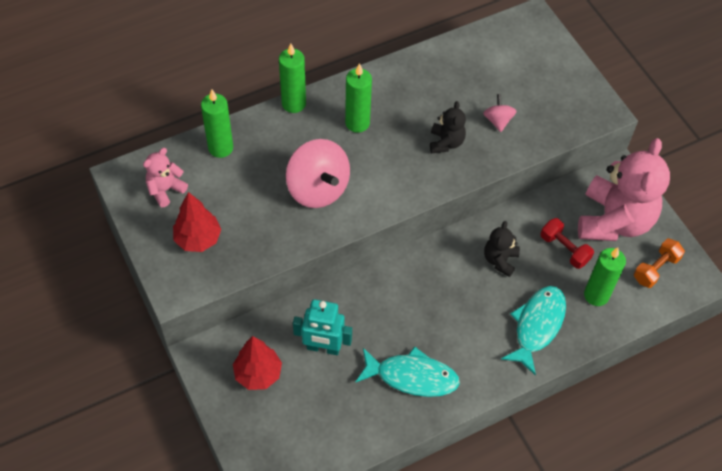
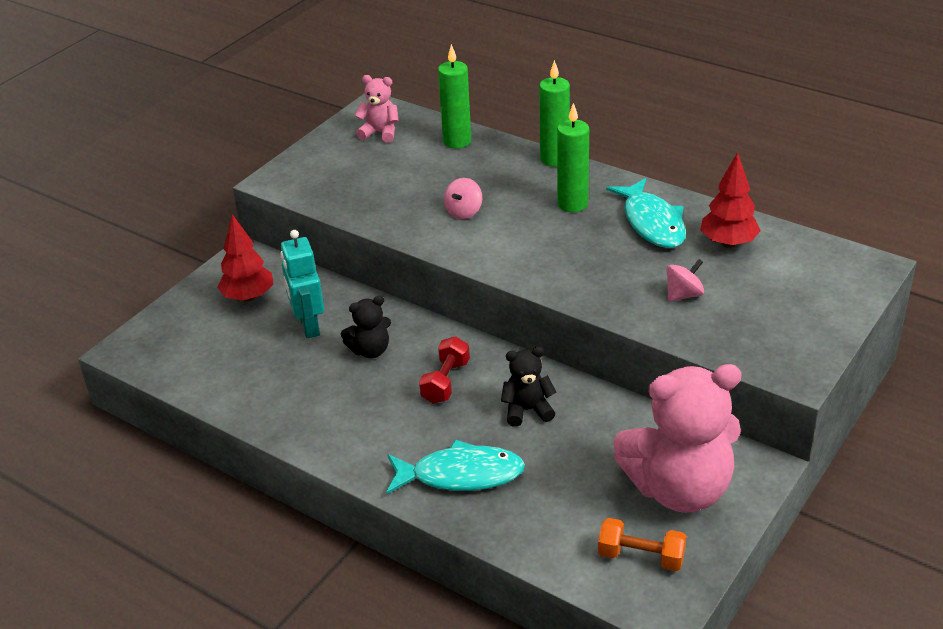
camera: 65 degrees right, 20 degrees down
red tree [173,192,221,252] -> red tree moved to [700,152,761,248]
pink spinning top [286,139,350,208] -> pink spinning top [444,178,482,219], size x0.50
turquoise fish [355,346,460,397] -> turquoise fish moved to [606,178,686,248]
black teddy bear [430,101,466,153] -> black teddy bear moved to [341,295,391,358]
red dumbbell [540,218,594,269] -> red dumbbell moved to [419,336,470,404]
green candle [584,247,626,306] -> none

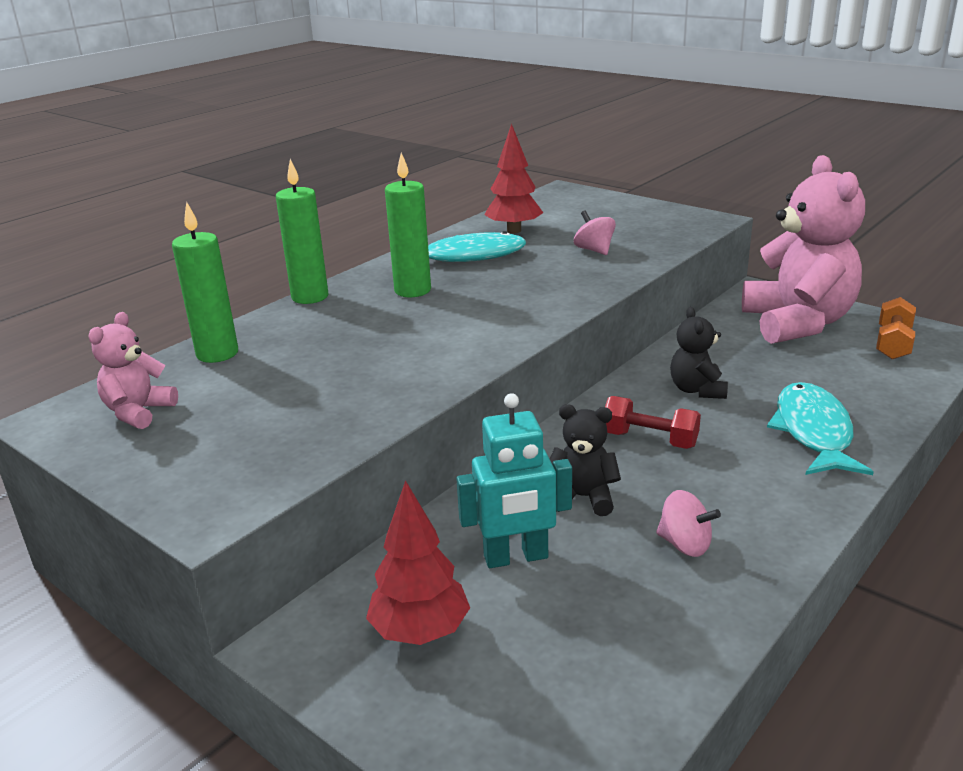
camera: 85 degrees left, 10 degrees down
black teddy bear [341,295,391,358] -> black teddy bear turned 60 degrees counterclockwise [550,404,621,516]
pink spinning top [444,178,482,219] -> pink spinning top moved to [656,490,721,557]

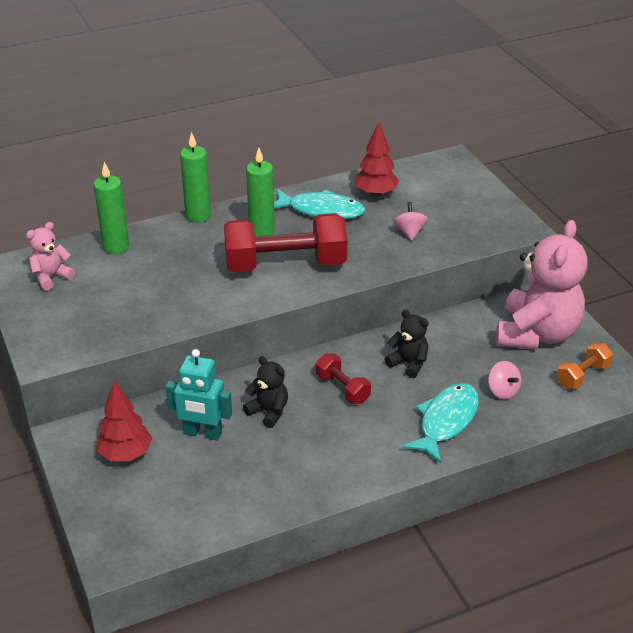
camera: 25 degrees right, 10 degrees up
pink spinning top [656,490,721,557] -> pink spinning top moved to [488,361,521,399]
black teddy bear [670,307,728,399] -> black teddy bear turned 105 degrees clockwise [385,310,429,378]
none -> red dumbbell [224,213,347,273]

